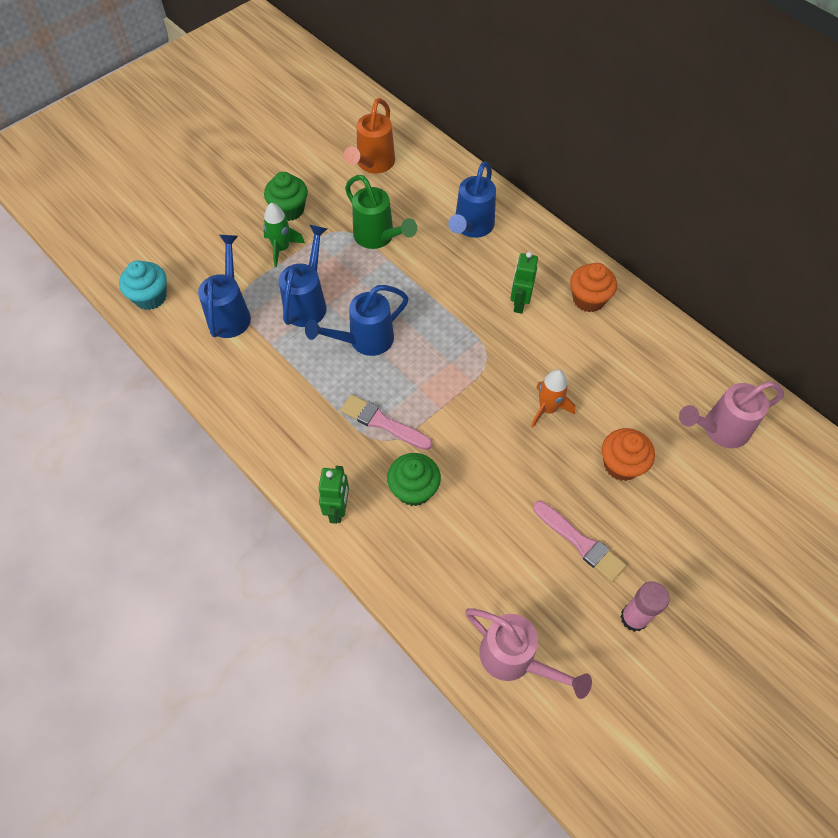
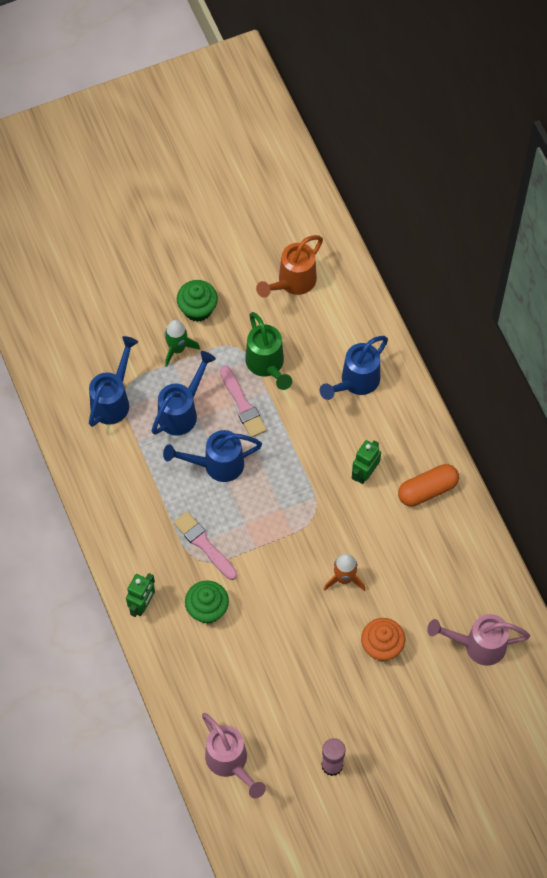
camera: 20 degrees right, 5 degrees up
turquoise cupcake [119,260,167,310] -> none
pink brush [533,501,626,582] -> pink brush moved to [220,365,267,437]
orange cupcake [570,263,617,312] -> orange capsule [398,464,459,507]

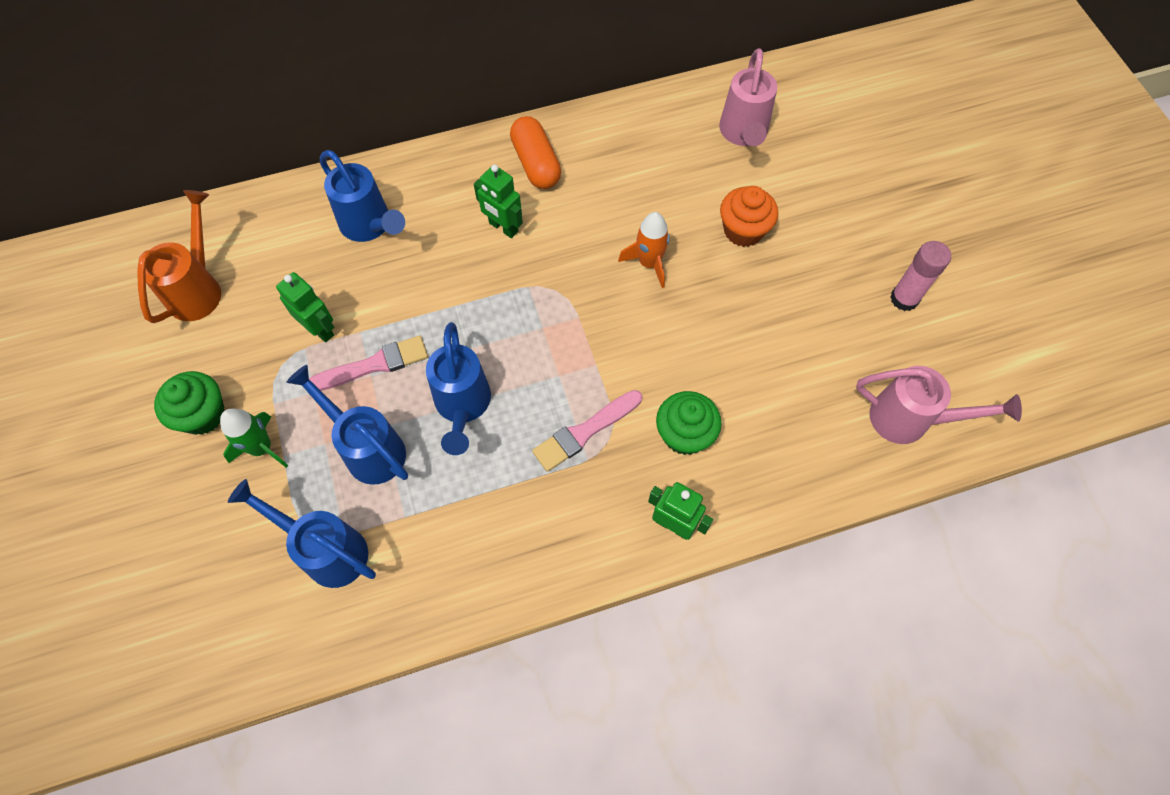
camera: 85 degrees left, 0 degrees up
pink watering can [202,713,266,798] -> pink watering can turned 45 degrees clockwise [856,366,1022,444]
green watering can [245,312,292,390] -> green robot [276,272,334,342]
orange watering can [256,235,323,298] -> orange watering can turned 120 degrees counterclockwise [137,190,221,323]

